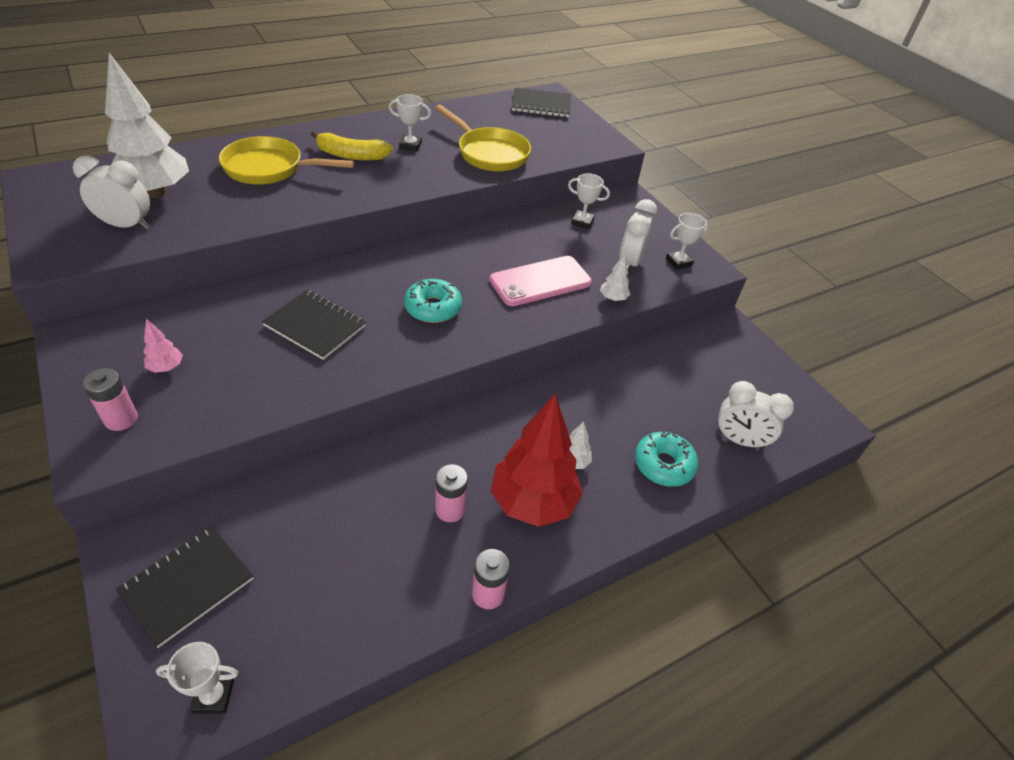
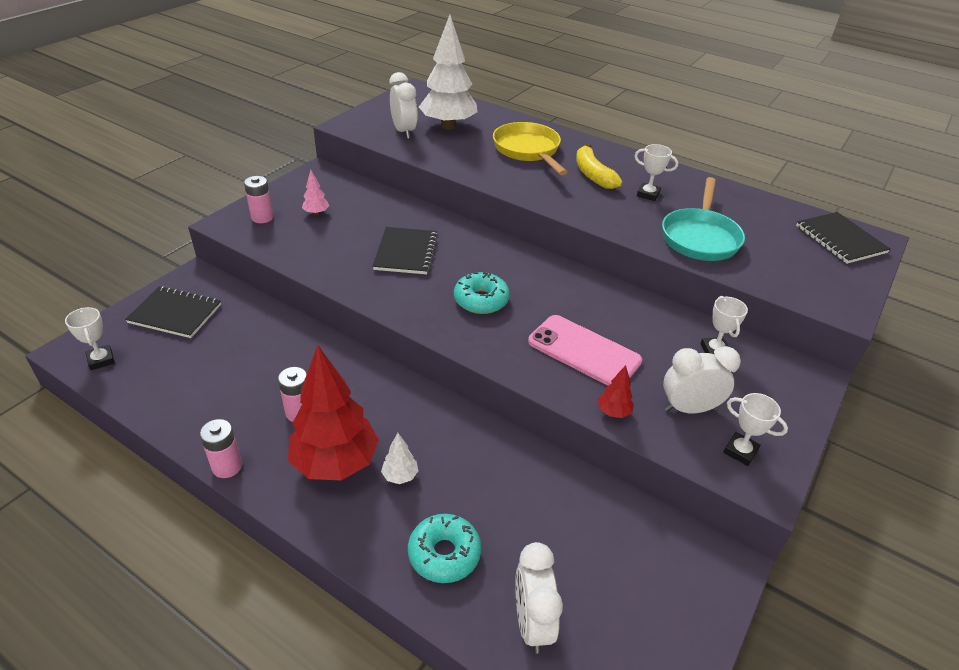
camera: 65 degrees right, 5 degrees down
white trophy [388,94,431,151] -> white trophy turned 45 degrees counterclockwise [635,144,678,201]
yellow pan [435,105,531,171] -> turquoise pan [662,177,745,261]
white tree [600,254,630,301] -> red tree [597,365,634,418]

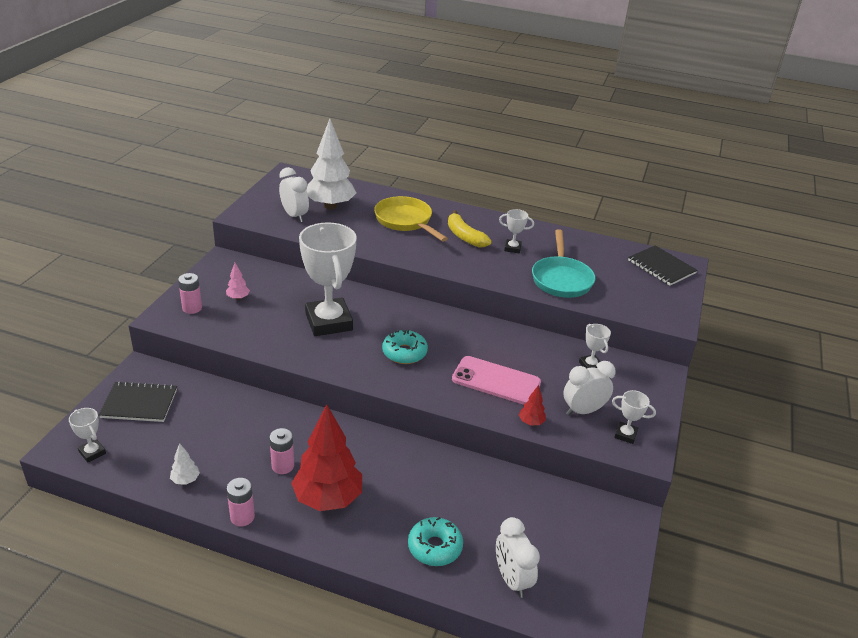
camera: 15 degrees left, 5 degrees down
black notebook [373,227,438,274] -> white trophy [299,222,357,336]
white tree [381,433,418,484] -> white tree moved to [170,443,200,485]

